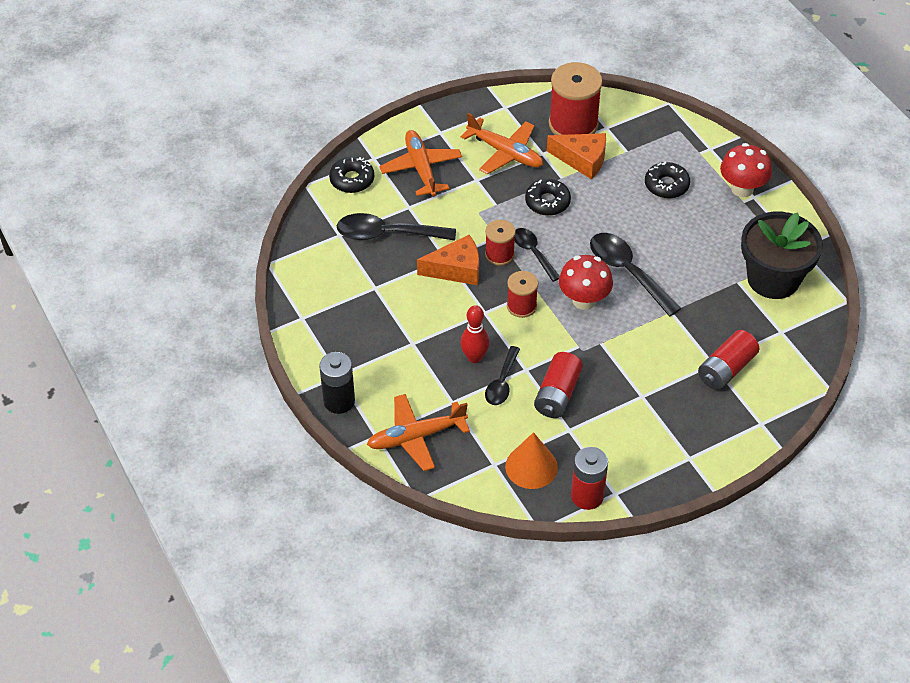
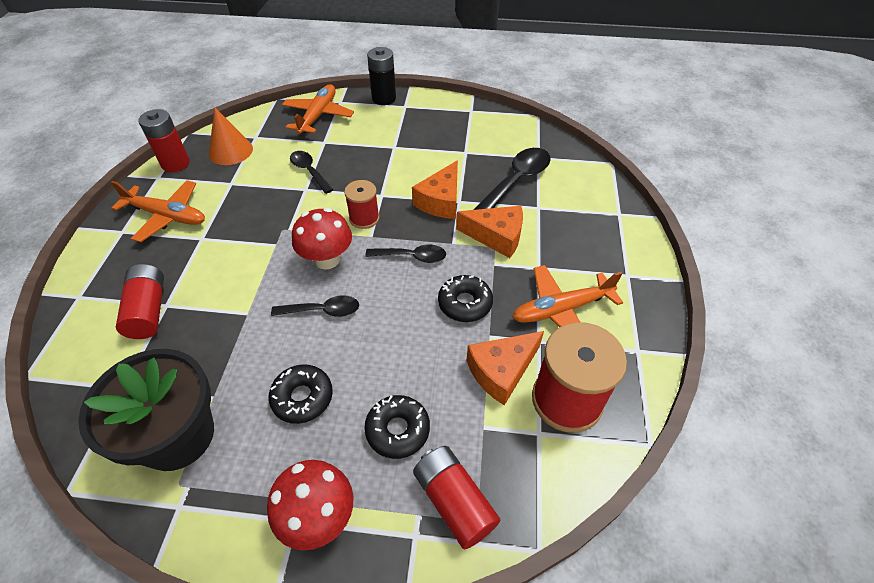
camera: 125 degrees right, 0 degrees up
black donut [329,157,374,193] -> black donut moved to [269,364,333,424]
orange plane [379,130,462,197] -> orange plane moved to [111,180,205,242]
red bowling pin [461,305,489,363] -> none
red spool [485,220,515,266] -> none
red battery [534,352,583,418] -> red battery moved to [413,446,500,550]
black spoon [590,233,682,316] -> black spoon [271,295,359,317], size x0.62
none -> orange cheese [456,206,523,258]

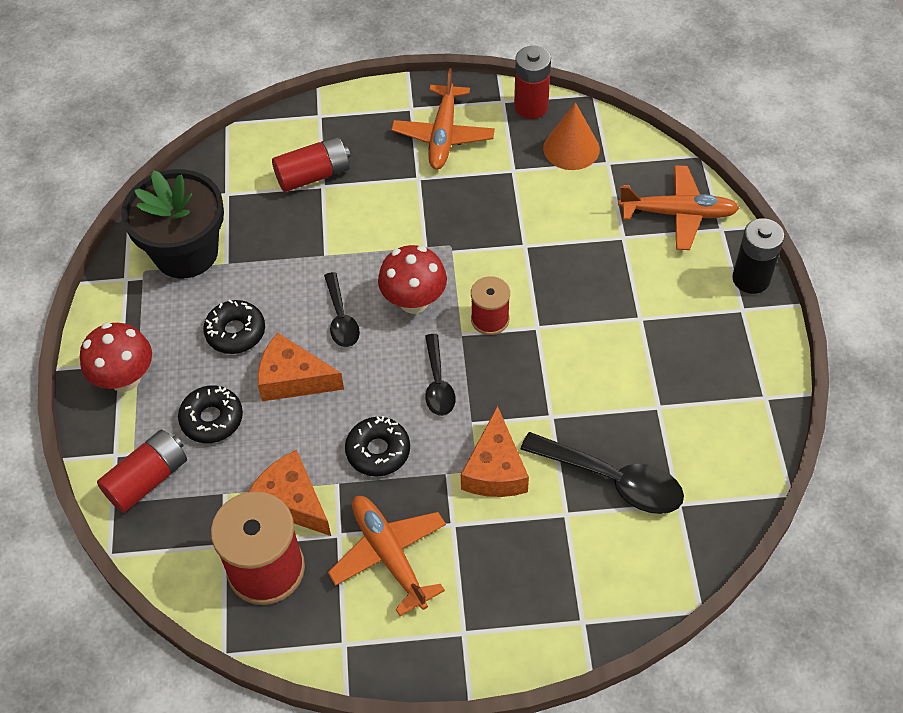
camera: 80 degrees right, 5 degrees up
black spoon [290,151,333,194] -> none
orange cheese [412,160,458,219] -> orange cheese moved to [258,333,344,401]

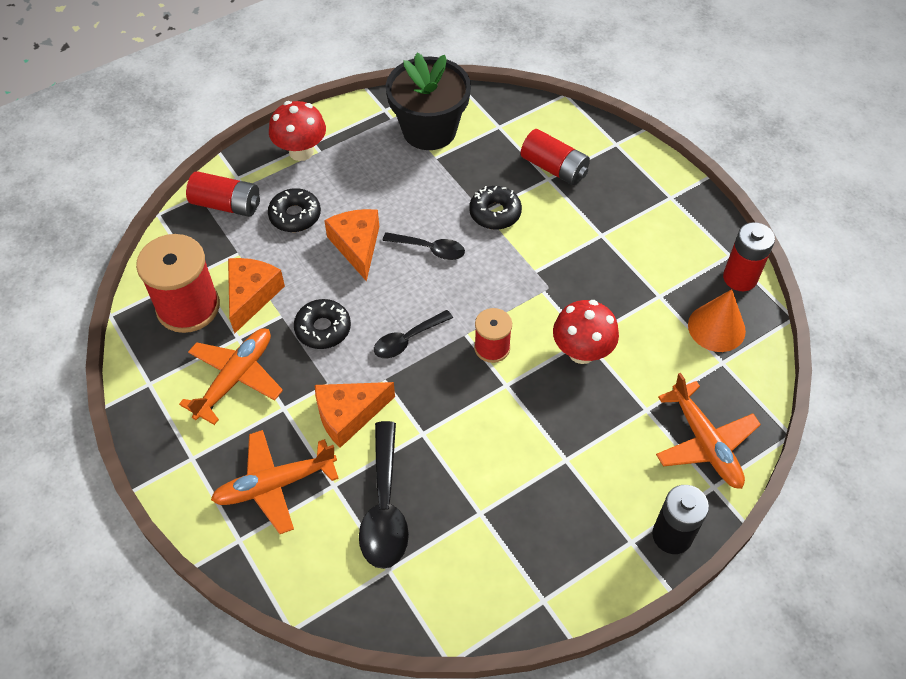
camera: 60 degrees right, 0 degrees up
black donut [203,299,265,354] -> black donut moved to [469,186,522,230]
black spoon [324,272,360,347] -> black spoon turned 120 degrees counterclockwise [382,232,465,260]
red mushroom [378,245,447,314] -> red mushroom moved to [553,300,619,364]
orange plane [391,68,495,170] -> orange plane moved to [211,430,339,534]

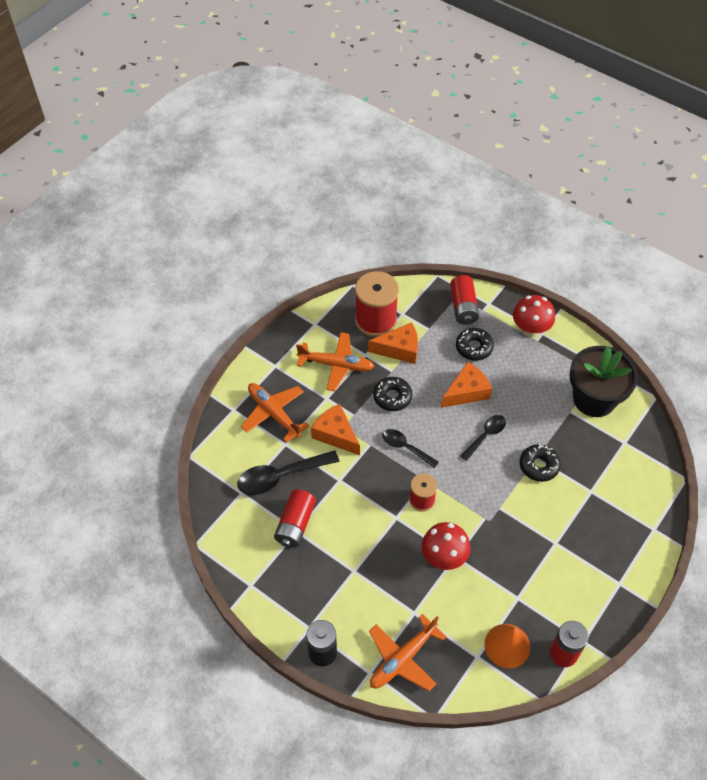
camera: 70 degrees right, 0 degrees up
black spoon [382,232,465,260] -> black spoon turned 135 degrees counterclockwise [460,415,506,461]
red battery [521,129,590,185] -> red battery moved to [274,489,316,548]

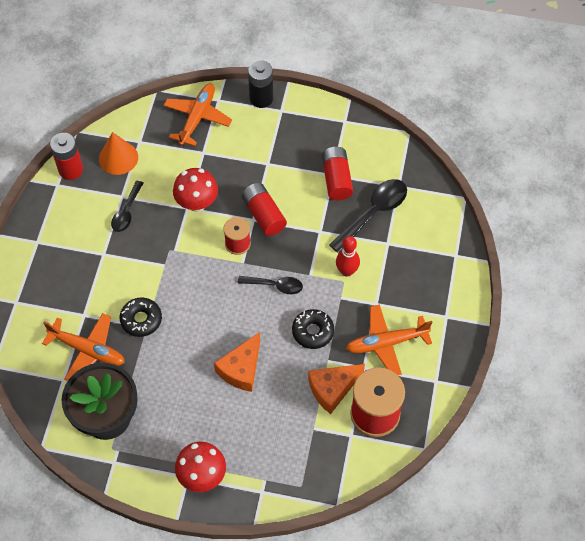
camera: 155 degrees right, 5 degrees up
orange plane [241,383,309,443] -> orange plane moved to [42,313,125,381]
orange cheese [311,404,360,455] -> red bowling pin [336,236,360,277]
red battery [450,275,479,325] -> red battery moved to [242,183,287,236]
black donut [456,328,494,361] -> none
black spoon [460,415,506,461] -> black spoon moved to [111,181,143,232]

